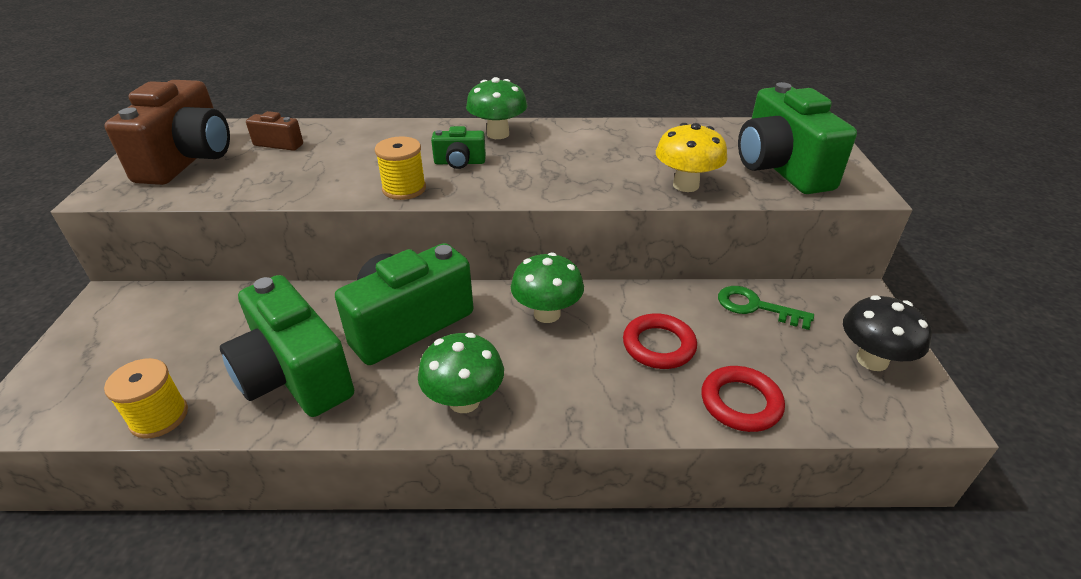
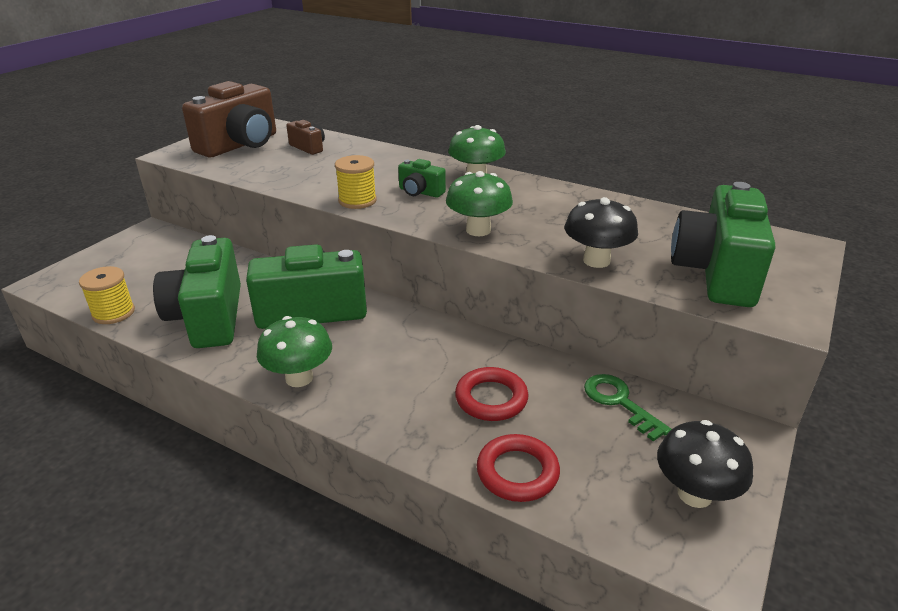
camera: 30 degrees right, 5 degrees down
green mushroom [511,252,584,323] -> green mushroom moved to [446,171,513,236]
yellow mushroom [656,123,727,192] -> black mushroom [564,197,638,268]

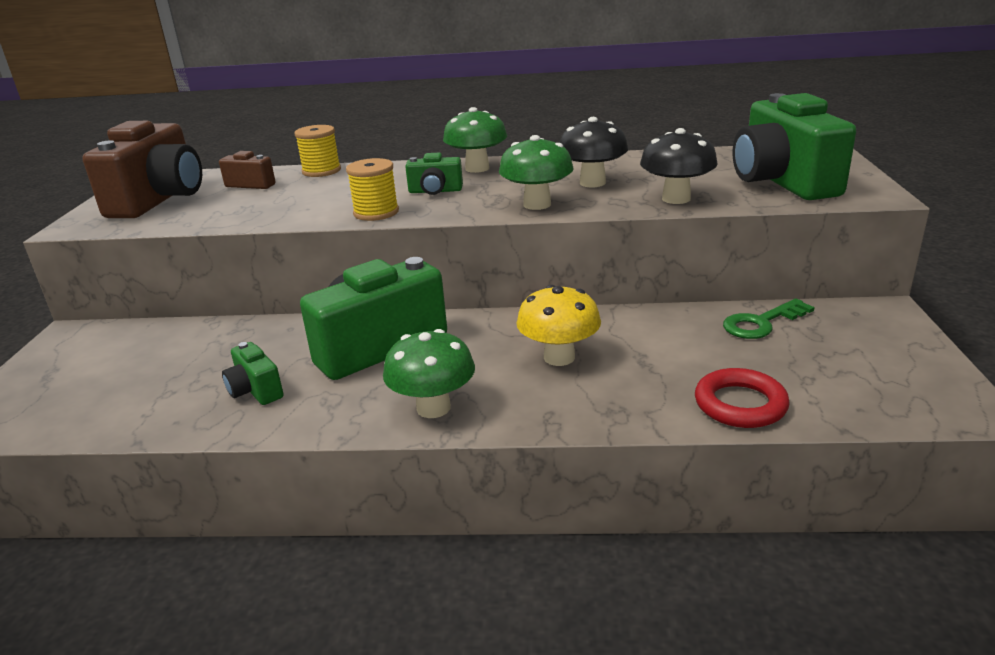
camera: 25 degrees left, 5 degrees down
yellow spool [79,266,135,324] -> yellow spool moved to [294,125,341,177]
green camera [153,235,241,348] -> green camera [222,342,284,405], size x0.47
red ring [455,367,528,421] -> none
green key [584,374,672,441] -> green key turned 60 degrees counterclockwise [723,298,815,339]
black mushroom [657,420,753,508] -> black mushroom moved to [559,117,628,187]
none -> yellow mushroom [517,285,601,366]

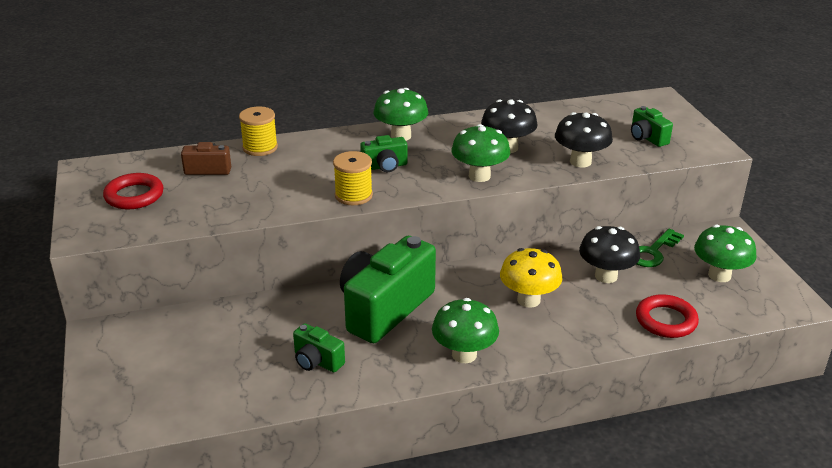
camera: 20 degrees left, 5 degrees up
brown camera [82,121,202,218] -> red ring [103,173,164,210]
green camera [732,93,856,200] -> green camera [631,106,673,147], size x0.47
none -> black mushroom [579,226,640,283]
none -> green mushroom [694,224,757,282]

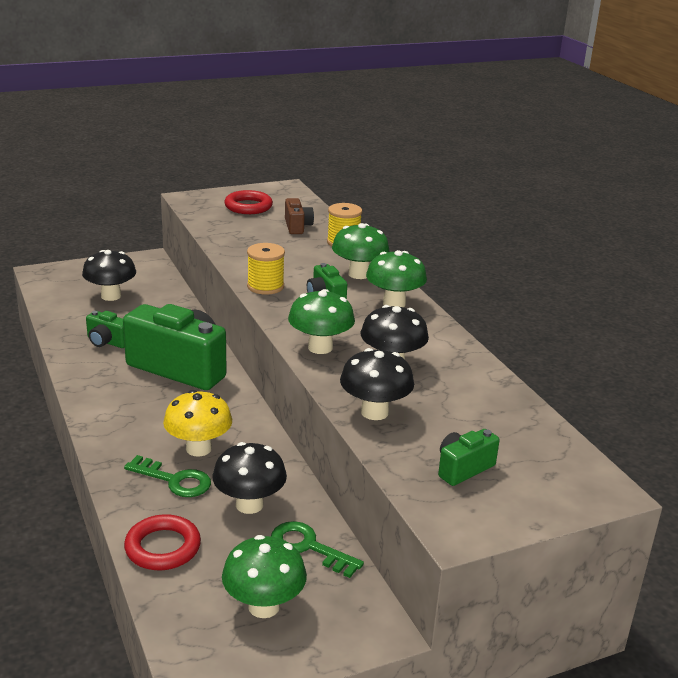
camera: 80 degrees right, 5 degrees down
green camera [293,323,345,372] -> green camera turned 90 degrees counterclockwise [86,311,125,348]
green mushroom [432,298,499,363] -> green mushroom moved to [332,223,389,279]
none -> black mushroom [82,250,136,301]
none -> green key [124,455,211,497]

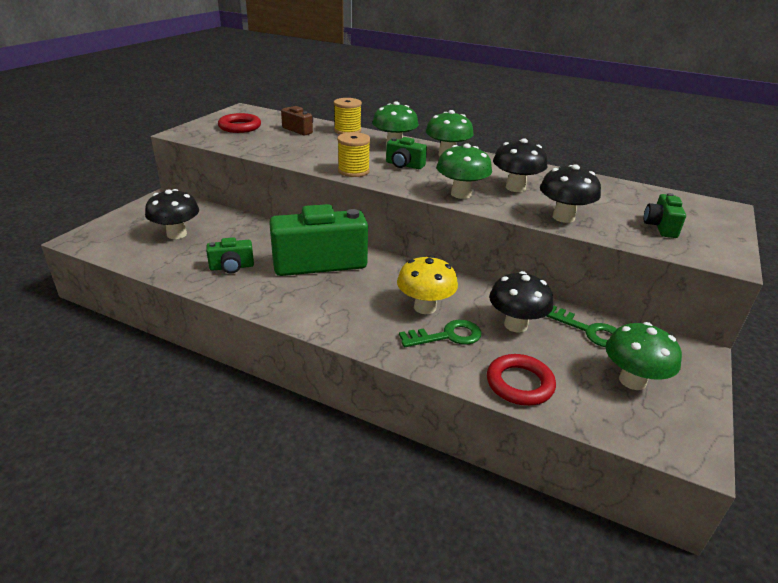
camera: 40 degrees left, 5 degrees up
green key [271,521,364,578] -> green key turned 135 degrees counterclockwise [546,305,617,347]

